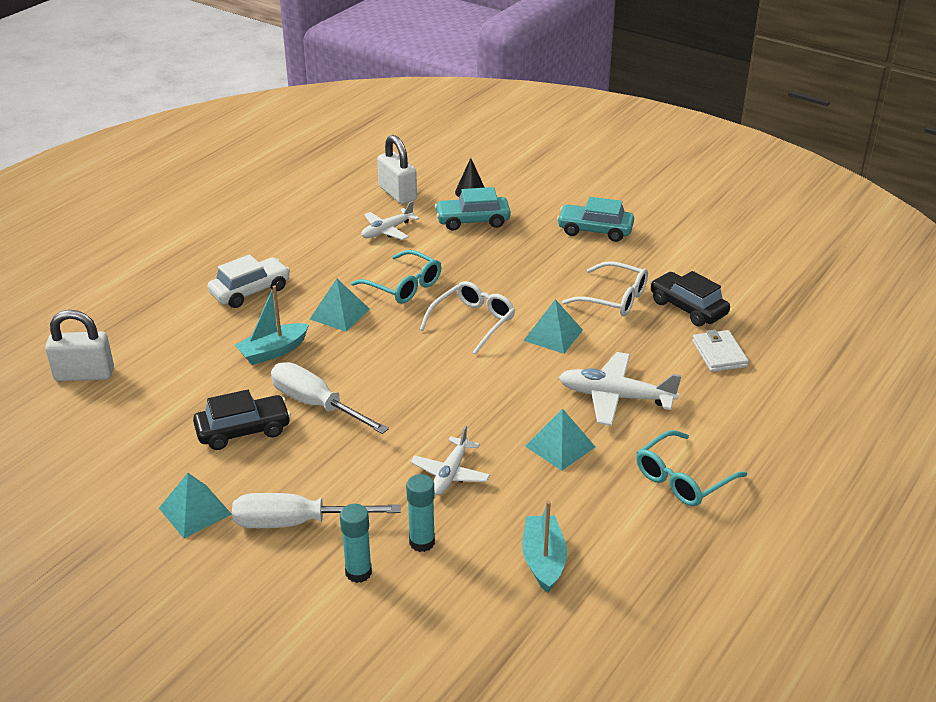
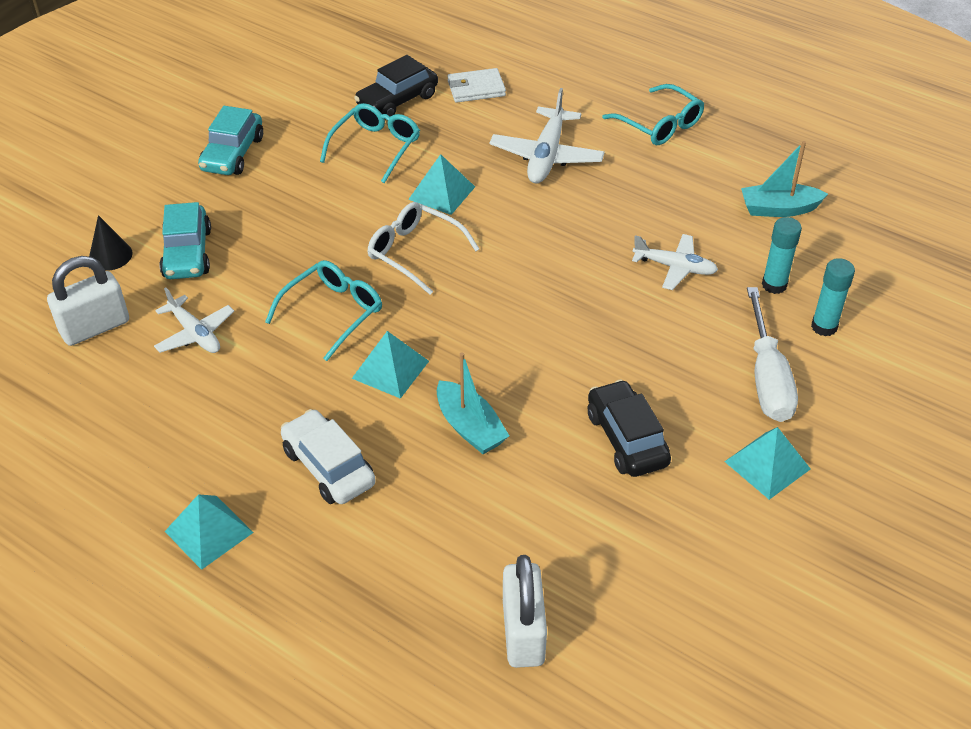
camera: 90 degrees left, 10 degrees up
white screwdriver [271,362,389,434] -> none
turquoise pyramid [525,409,595,471] -> turquoise pyramid moved to [165,494,254,570]
white glasses [562,261,648,316] -> turquoise glasses [320,103,420,183]

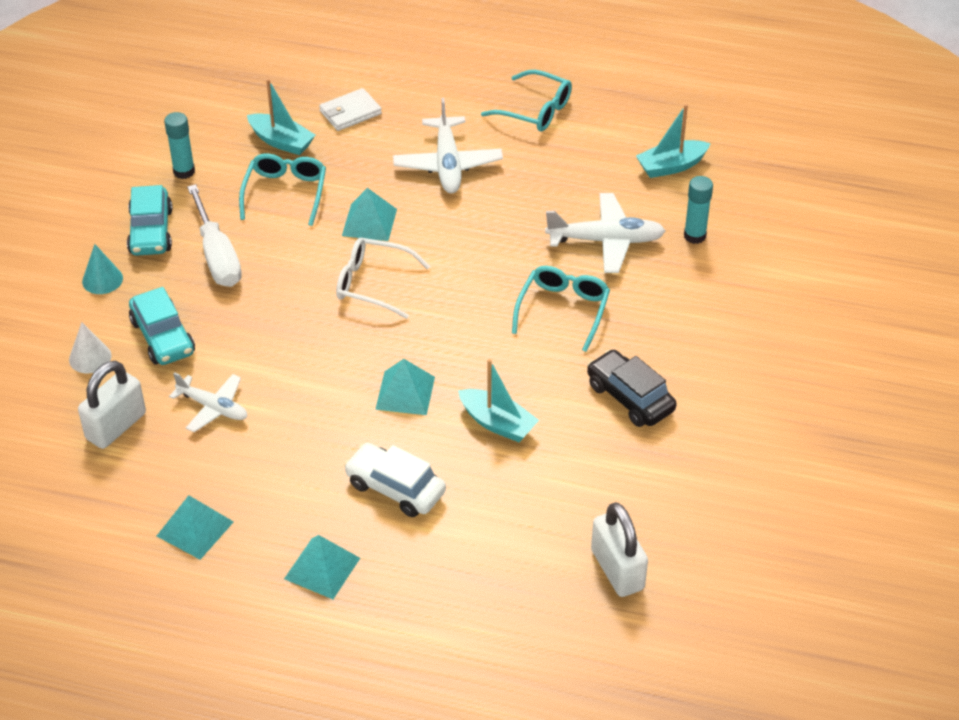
camera: 20 degrees left, 0 degrees up
black cone [89,215,133,271] -> white cone [69,322,112,374]
turquoise glasses [265,260,382,361] -> turquoise glasses moved to [512,266,610,352]
black car [354,55,438,117] -> turquoise boat [247,79,315,155]
white plane [632,234,718,290] -> white plane [545,193,665,273], size x1.52
turquoise pyramid [724,427,811,500] -> turquoise pyramid moved to [157,495,234,560]
white screwdriver [747,287,798,422] -> white screwdriver moved to [187,184,242,287]
turquoise glue stick [811,258,855,336] -> turquoise glue stick moved to [164,112,195,179]
none -> turquoise cone [82,244,123,294]

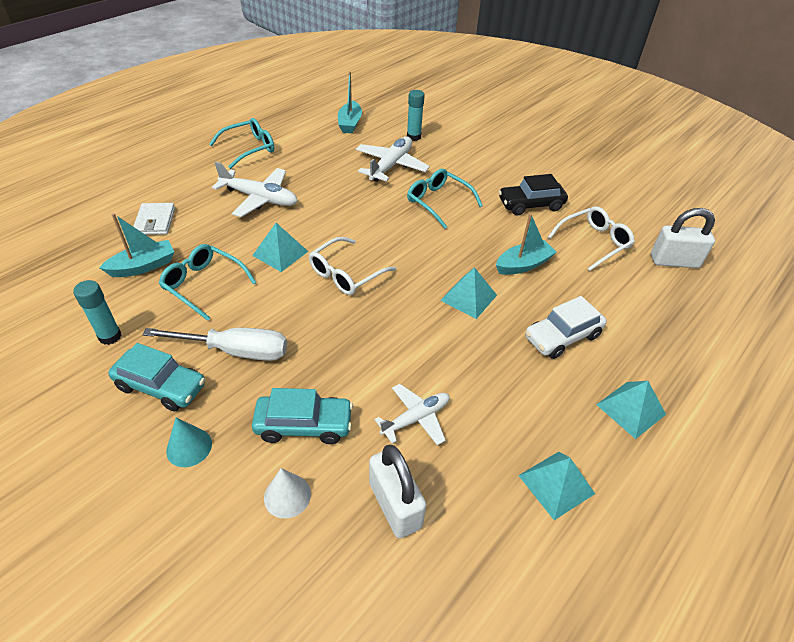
camera: 65 degrees left, 0 degrees up
none -> white glasses [548,206,635,271]

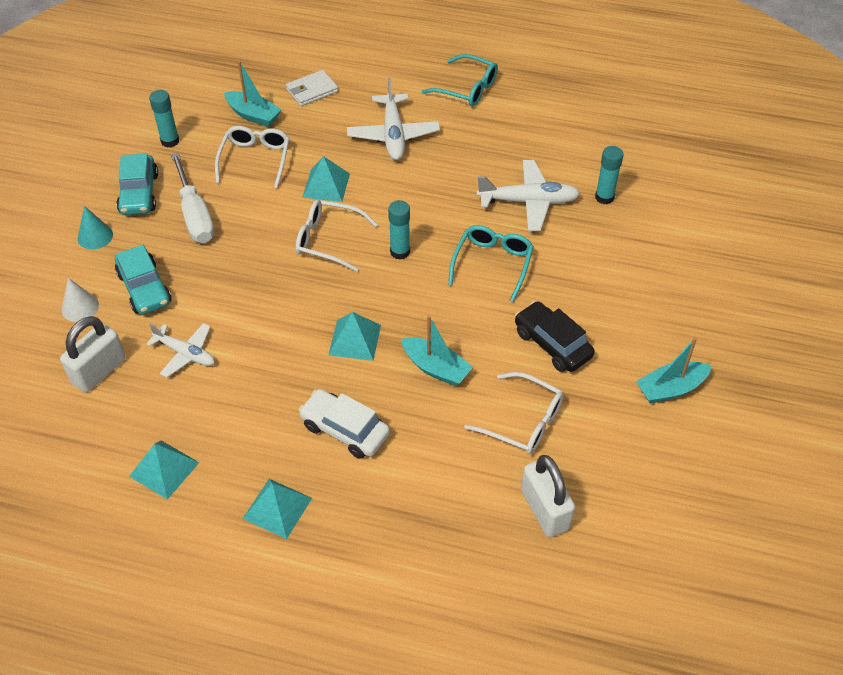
camera: 65 degrees right, 5 degrees up
turquoise glasses [159,244,256,321] -> white glasses [215,126,289,189]
turquoise boat [338,71,362,133] -> turquoise boat moved to [636,338,712,404]
none -> turquoise glue stick [388,200,410,259]

